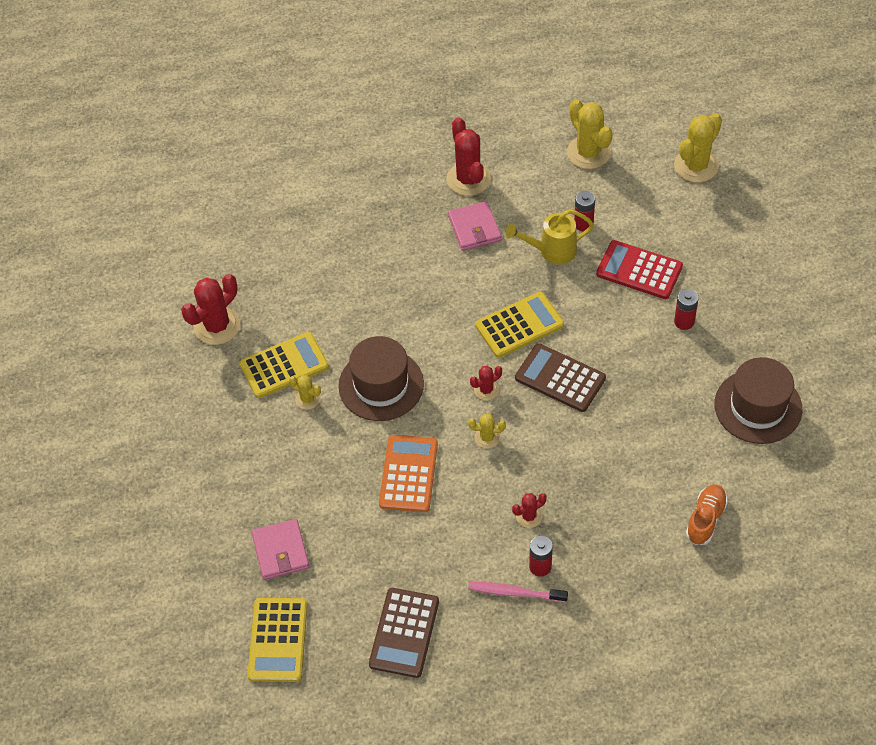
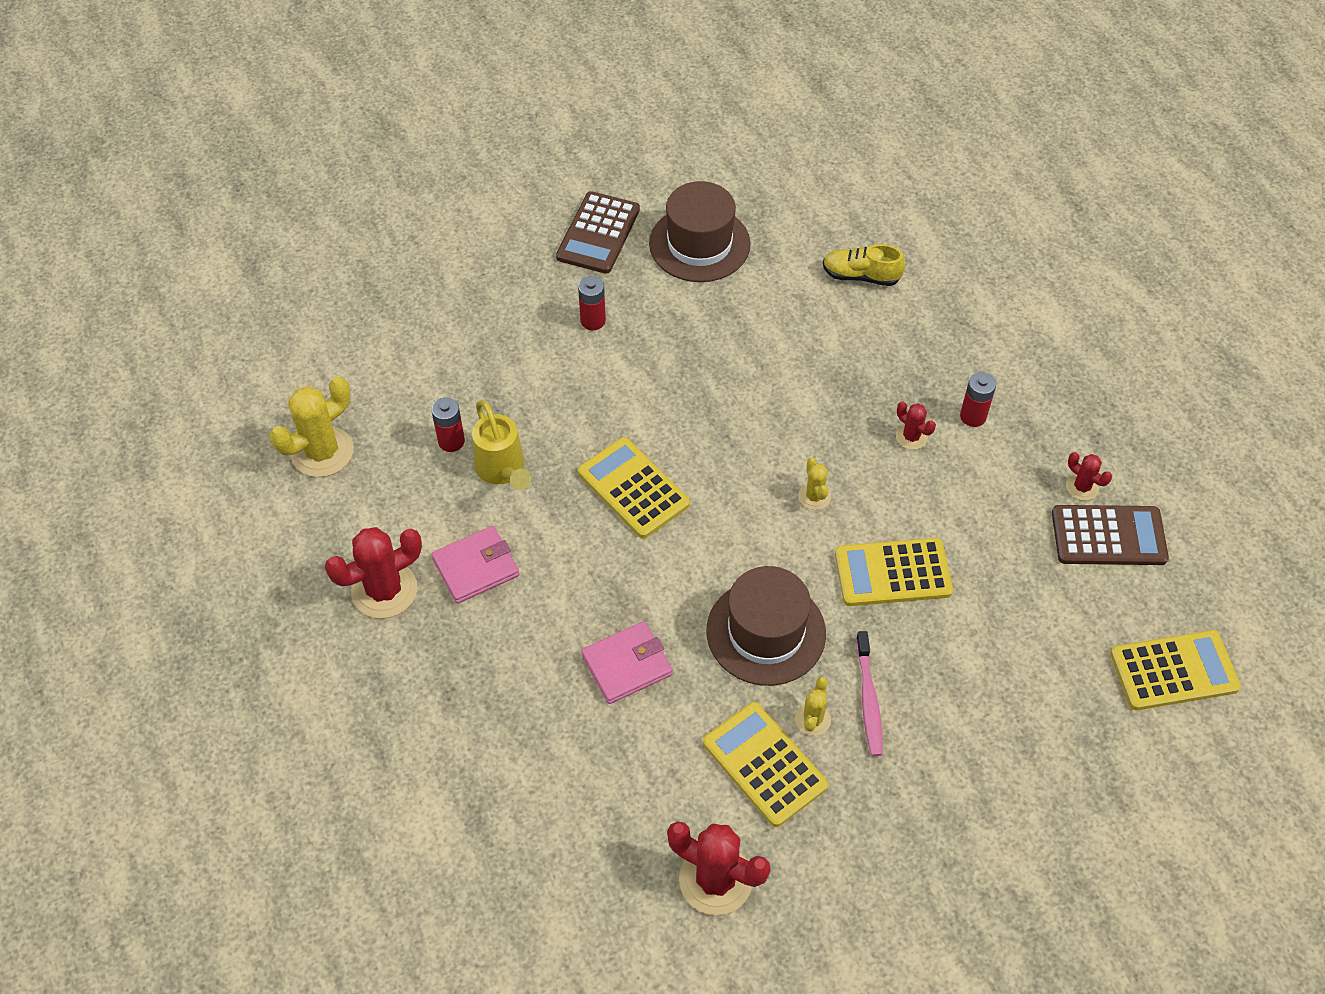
camera: 105 degrees left, 0 degrees up
pink wallet [252,519,309,580] -> pink wallet moved to [581,621,673,704]
orange calculator [379,435,438,512] -> yellow calculator [835,538,953,606]
pink toothbrush [469,582,568,602] -> pink toothbrush moved to [856,631,882,756]
red cactus [470,366,502,400] -> red cactus moved to [1066,452,1112,501]
brown calculator [515,343,606,412] -> brown calculator moved to [556,191,640,274]
red calculator [596,240,683,299] -> none
yellow cactus [674,113,722,182] -> none
orange shoe [686,484,728,545] -> yellow shoe [823,244,905,286]

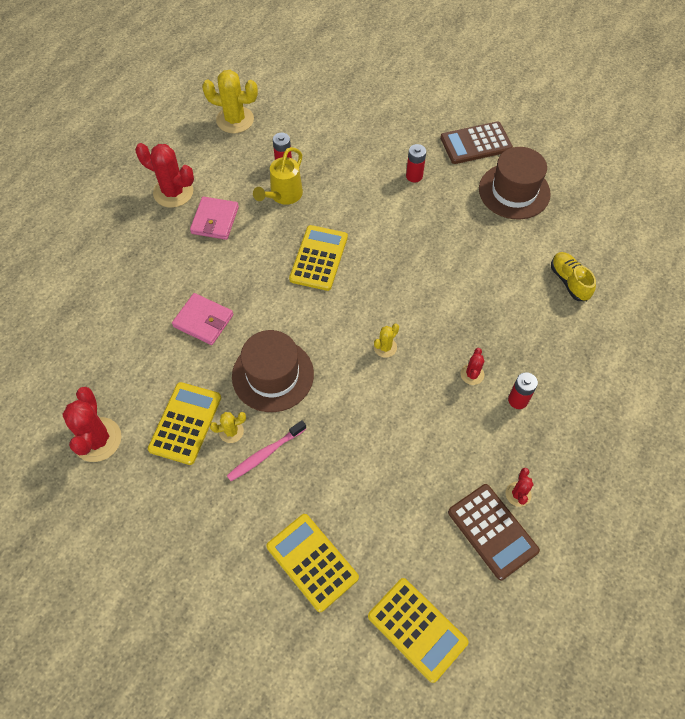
camera: 55 degrees right, 5 degrees up
pink wallet [432,526,519,604] -> pink wallet turned 75 degrees clockwise [190,196,239,240]
yellow calculator [835,538,953,606] -> yellow calculator moved to [266,514,359,612]

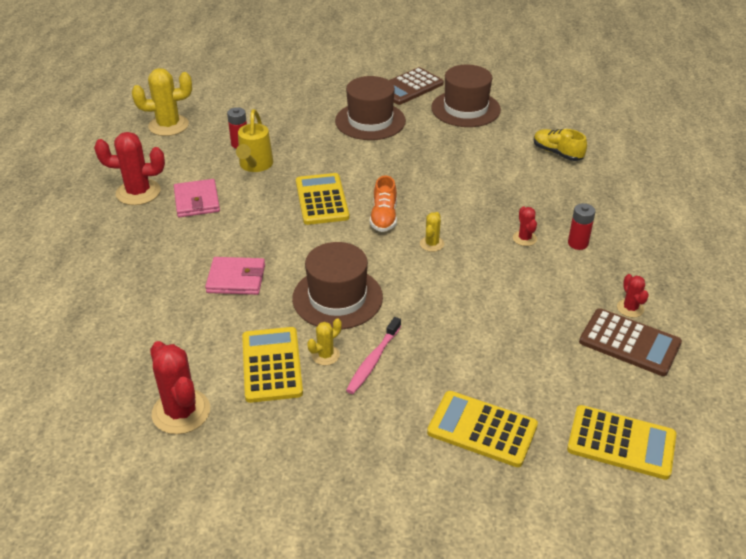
camera: 25 degrees left, 20 degrees down
red battery [406,144,426,182] -> brown hat [335,76,406,140]
none -> orange shoe [370,175,397,232]

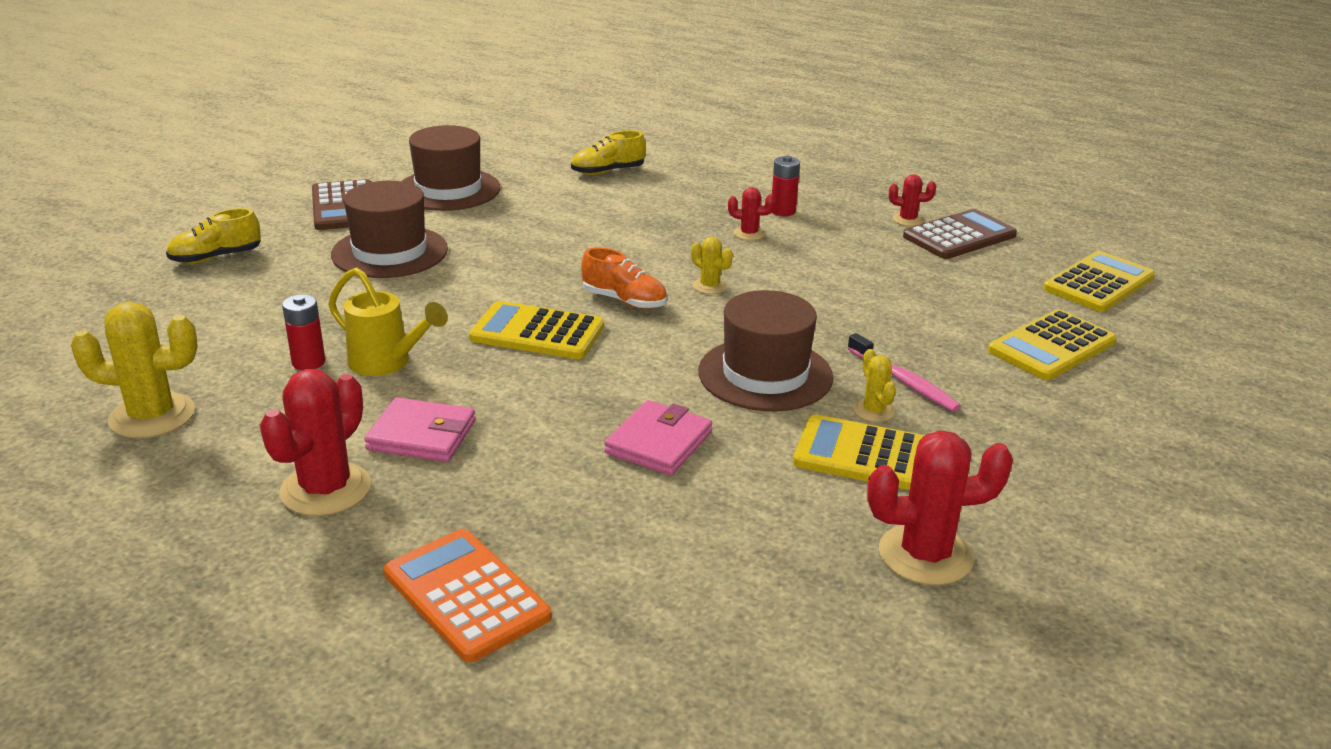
camera: 65 degrees left, 10 degrees down
yellow cactus [132,68,192,136] -> yellow cactus turned 75 degrees clockwise [71,302,198,439]
none -> yellow shoe [166,208,261,264]
none -> orange calculator [384,529,552,663]

